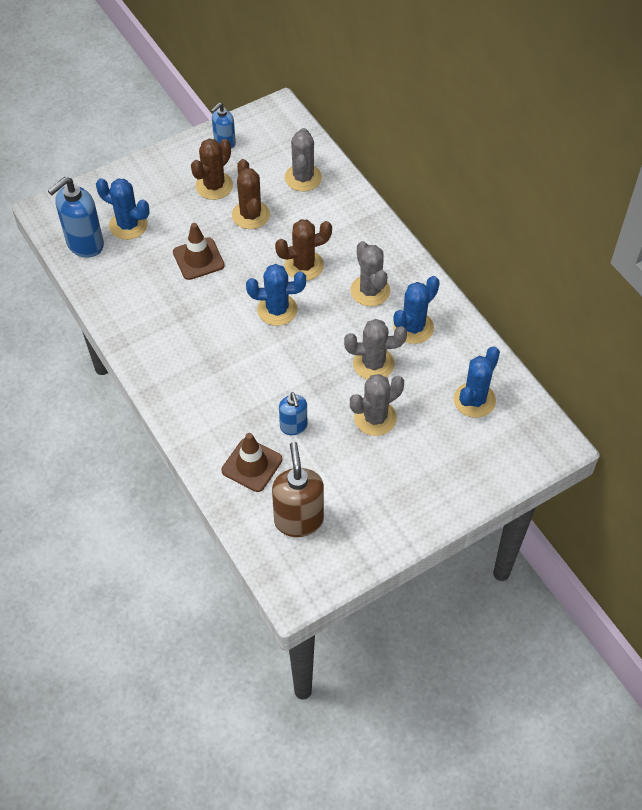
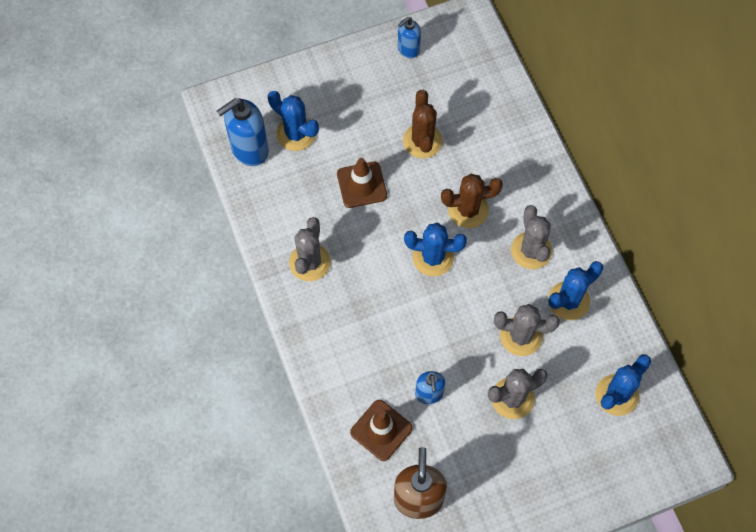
camera: 10 degrees right, 10 degrees up
brown cactus [191,139,233,200] -> none
grey cactus [285,128,322,192] -> grey cactus moved to [289,217,331,281]

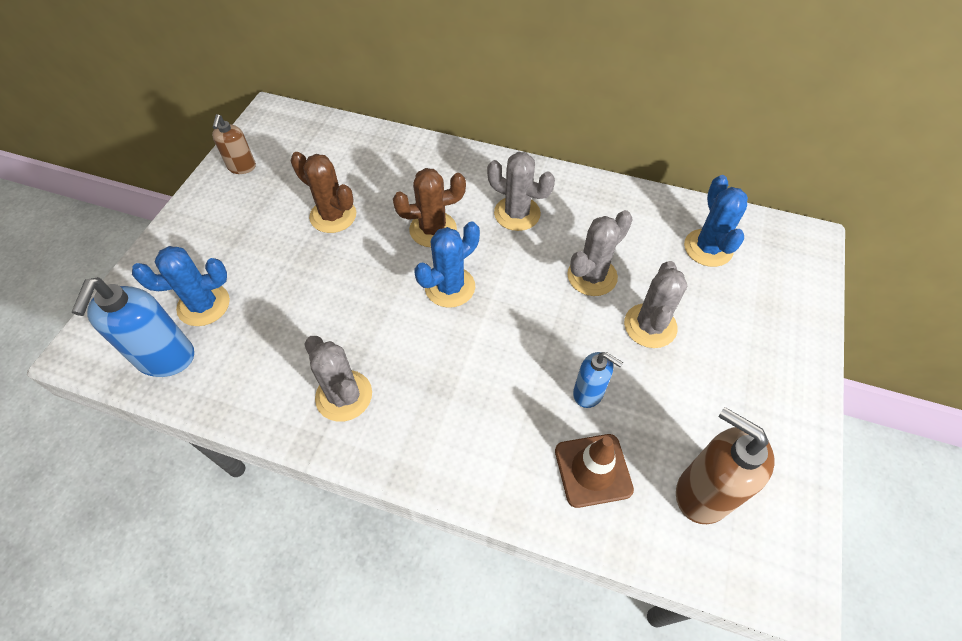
camera: 50 degrees left, 10 degrees down
brown traffic cone [337,158,387,208] -> none
blue soap dispenser [398,17,421,58] -> brown soap dispenser [212,114,256,174]
brown cactus [441,174,503,228] -> brown cactus turned 45 degrees clockwise [393,168,466,247]
blue cactus [548,261,603,320] -> none

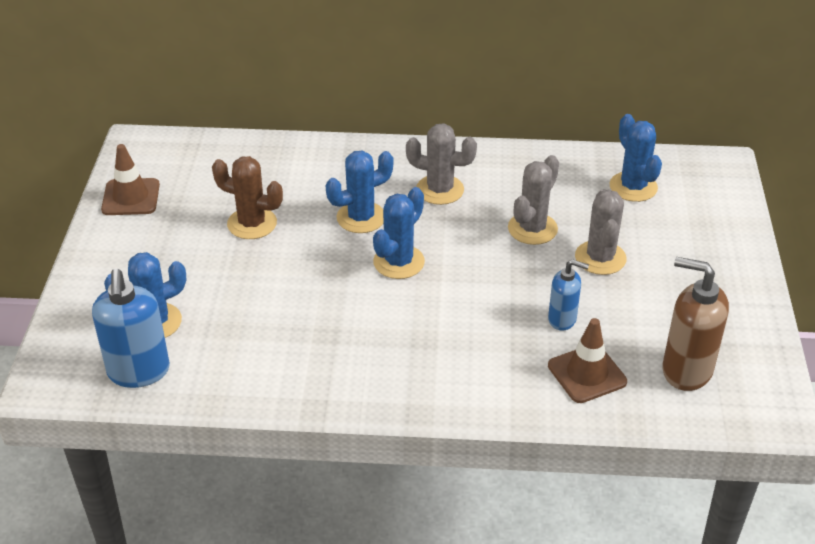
camera: 15 degrees left, 15 degrees down
brown soap dispenser [212,114,256,174] -> brown traffic cone [101,144,160,215]
grey cactus [304,336,372,422] -> none
brown cactus [393,168,466,247] -> blue cactus [326,151,393,233]

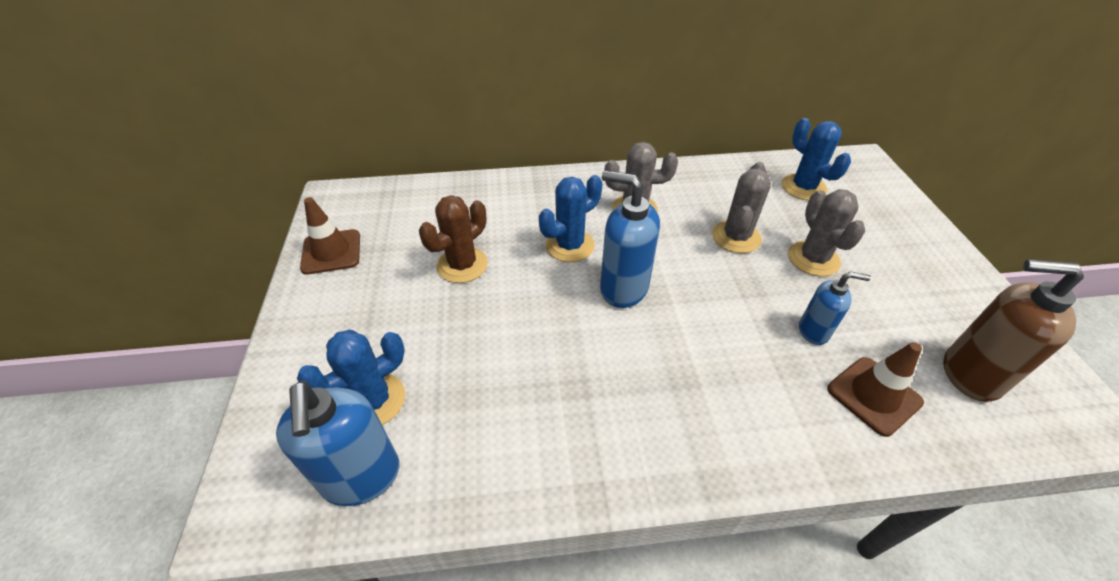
camera: 10 degrees left, 5 degrees up
brown cactus [212,156,283,239] -> brown cactus turned 60 degrees counterclockwise [419,195,488,283]
blue cactus [373,187,425,279] -> blue soap dispenser [600,170,660,308]

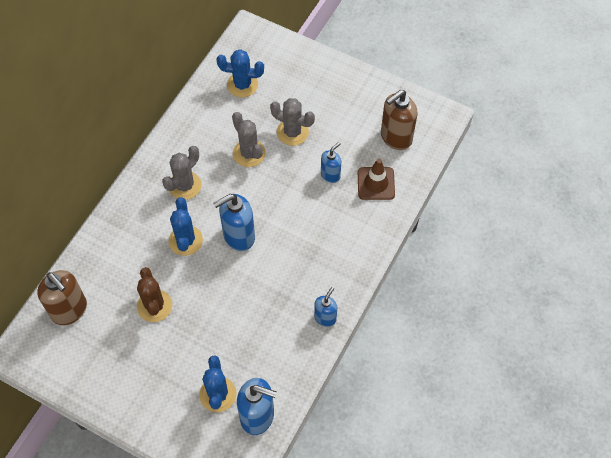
camera: 55 degrees left, 15 degrees up
brown traffic cone [300,197,360,275] -> none
none -> brown soap dispenser [37,270,87,325]
none -> blue soap dispenser [314,287,337,327]

